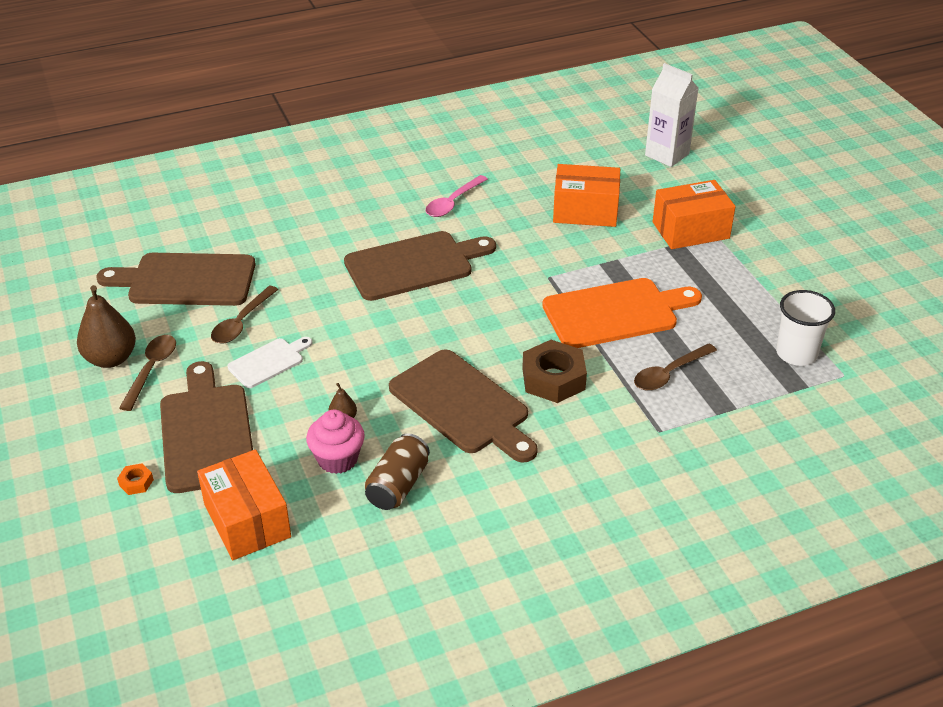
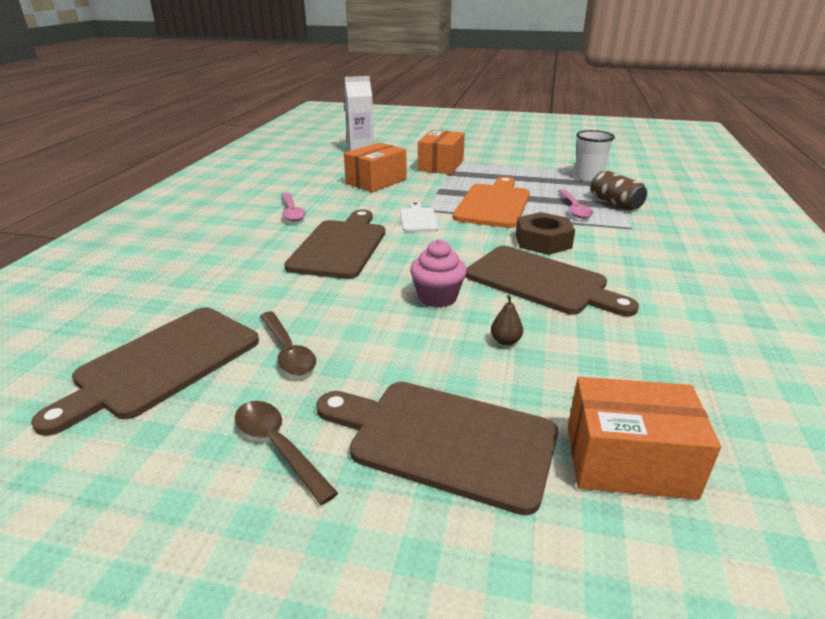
camera: 55 degrees left, 10 degrees down
brown pear [77,285,136,368] -> none
orange nut [117,463,154,495] -> none
white cutting board [227,337,312,388] -> white cutting board moved to [400,202,438,232]
pink cupcake [306,410,365,474] -> pink cupcake moved to [410,239,467,308]
brown can [364,433,430,510] -> brown can moved to [590,171,647,211]
brown cutting board [389,349,538,463] -> brown cutting board turned 45 degrees clockwise [465,246,639,316]
brown spoon [634,344,717,391] -> pink spoon [558,189,593,219]

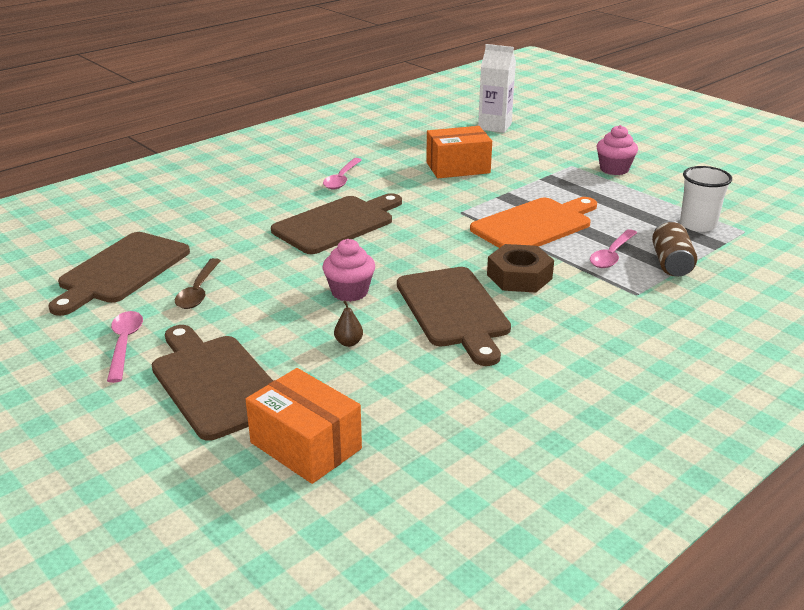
camera: 35 degrees right, 0 degrees up
brown cutting board [31,307,259,436] -> brown cutting board turned 45 degrees counterclockwise [48,232,190,316]
brown spoon [235,401,338,505] -> pink spoon [107,311,143,383]
white cutting board [400,202,438,232] -> none
orange box [418,130,465,174] -> none
none -> pink cupcake [597,125,638,175]

